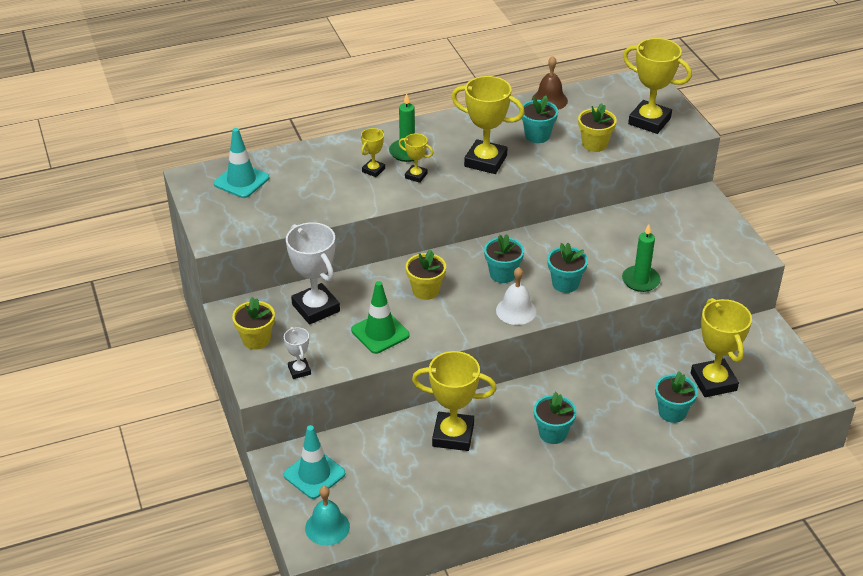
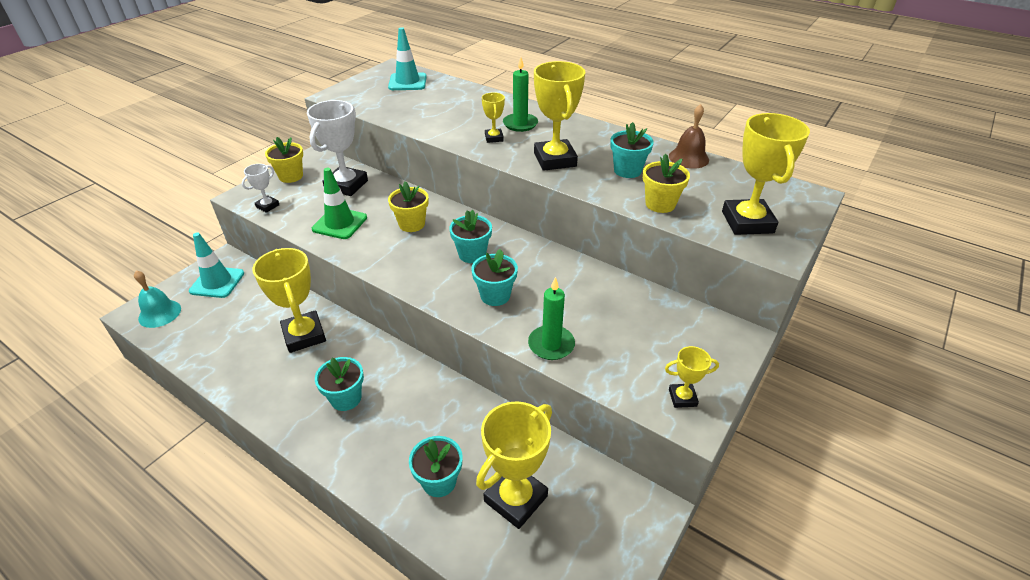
camera: 55 degrees right, 0 degrees up
yellow trophy [361,128,385,177] -> yellow trophy moved to [665,346,719,408]
white bell [496,267,537,325] -> none

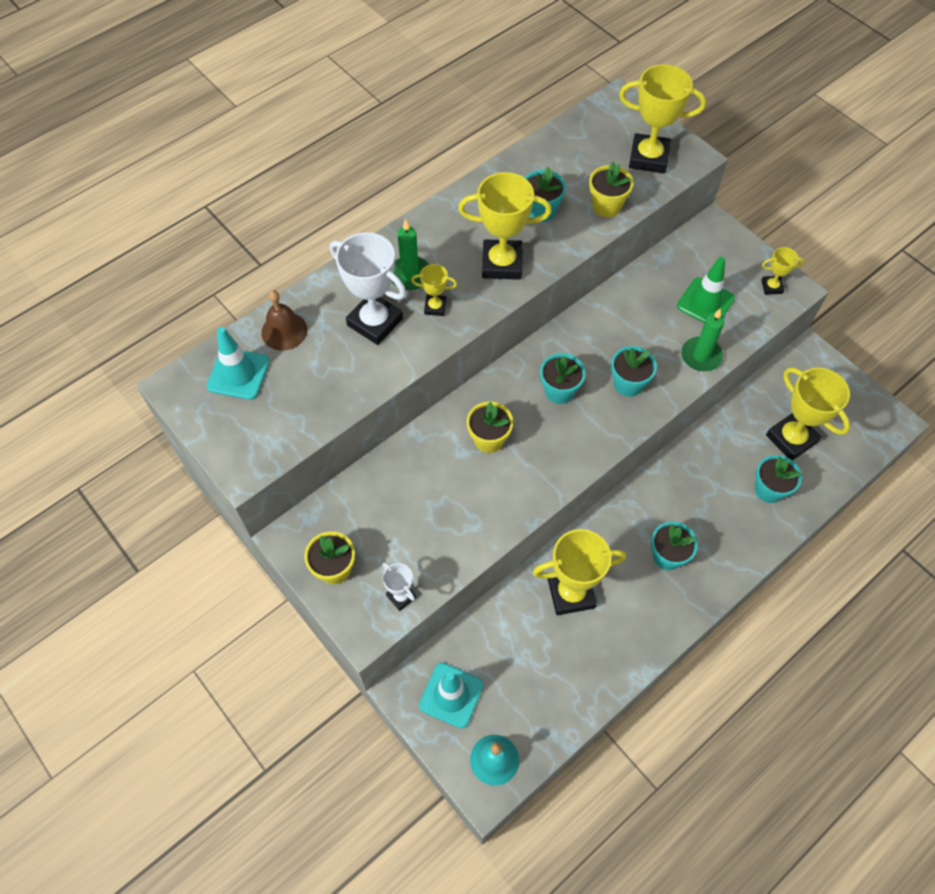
camera: 75 degrees left, 20 degrees up
white trophy [307,100,368,196] -> white trophy moved to [330,232,406,345]
green traffic cone [312,168,367,239] -> green traffic cone moved to [677,257,735,323]
yellow trophy [665,346,719,408] -> yellow trophy turned 75 degrees clockwise [761,247,804,295]
brown bell [669,104,709,169] -> brown bell moved to [261,290,307,351]

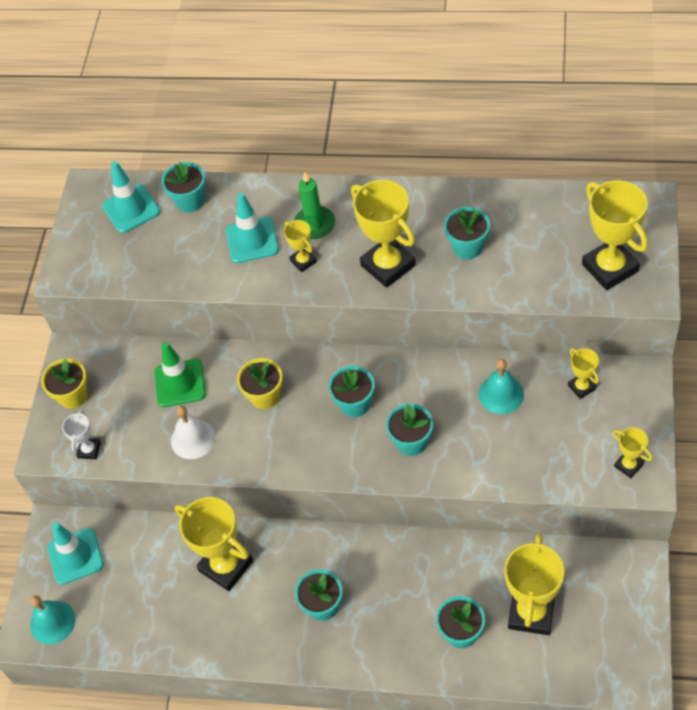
camera: 55 degrees right, 5 degrees down
brown bell [261,290,307,351] -> turquoise flower pot [162,162,206,213]
white trophy [330,232,406,345] -> turquoise traffic cone [226,193,279,263]
yellow flower pot [589,162,634,217] -> none
green traffic cone [677,257,735,323] -> green traffic cone moved to [154,342,206,407]
green candle [681,309,724,371] -> none
none -> white bell [171,406,215,459]
none -> turquoise bell [478,359,524,414]
none -> yellow trophy [568,348,599,399]

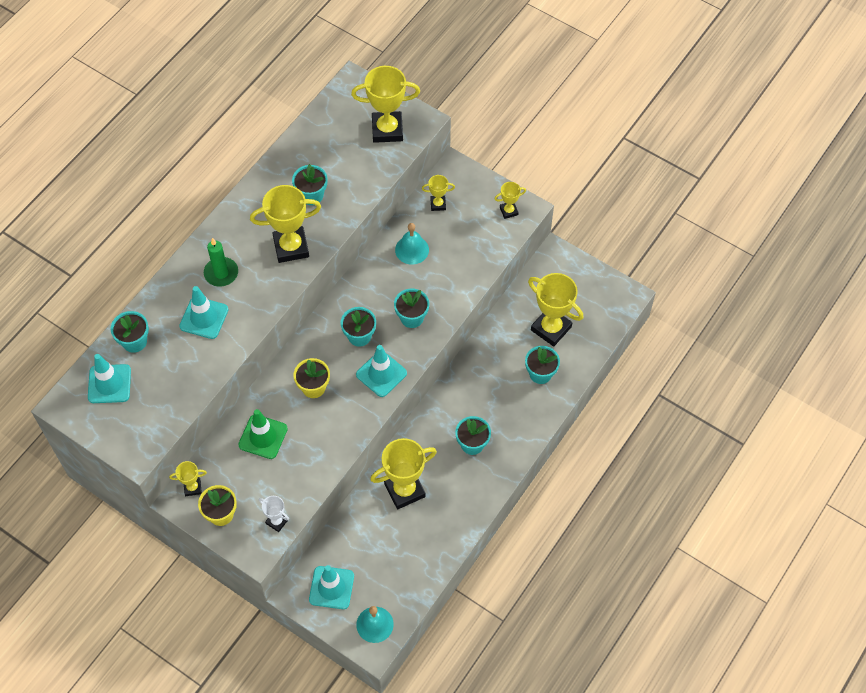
camera: 70 degrees left, 5 degrees up
white bell [171,406,215,459] -> none
yellow trophy [284,220,317,272] -> yellow trophy moved to [169,461,207,496]
none -> turquoise traffic cone [356,345,407,397]

